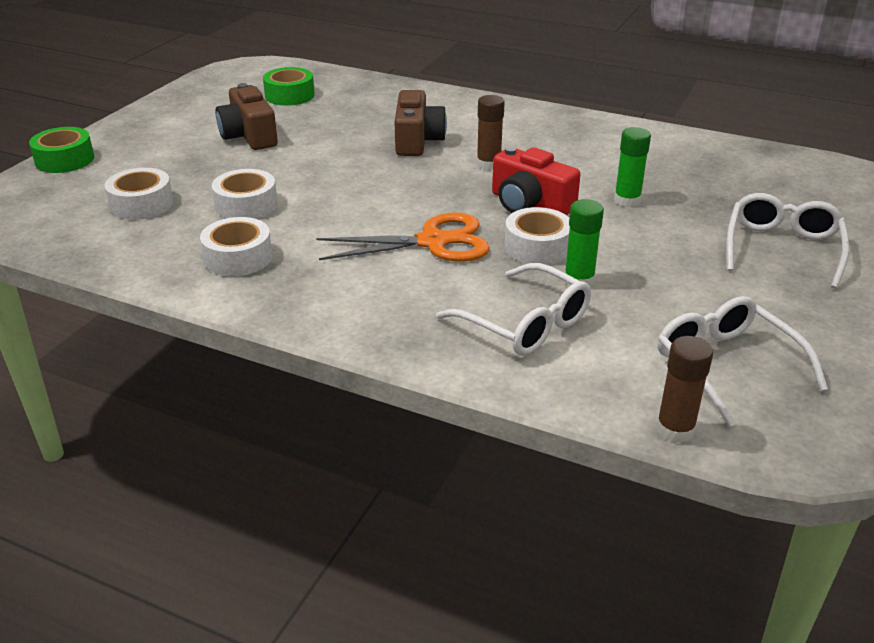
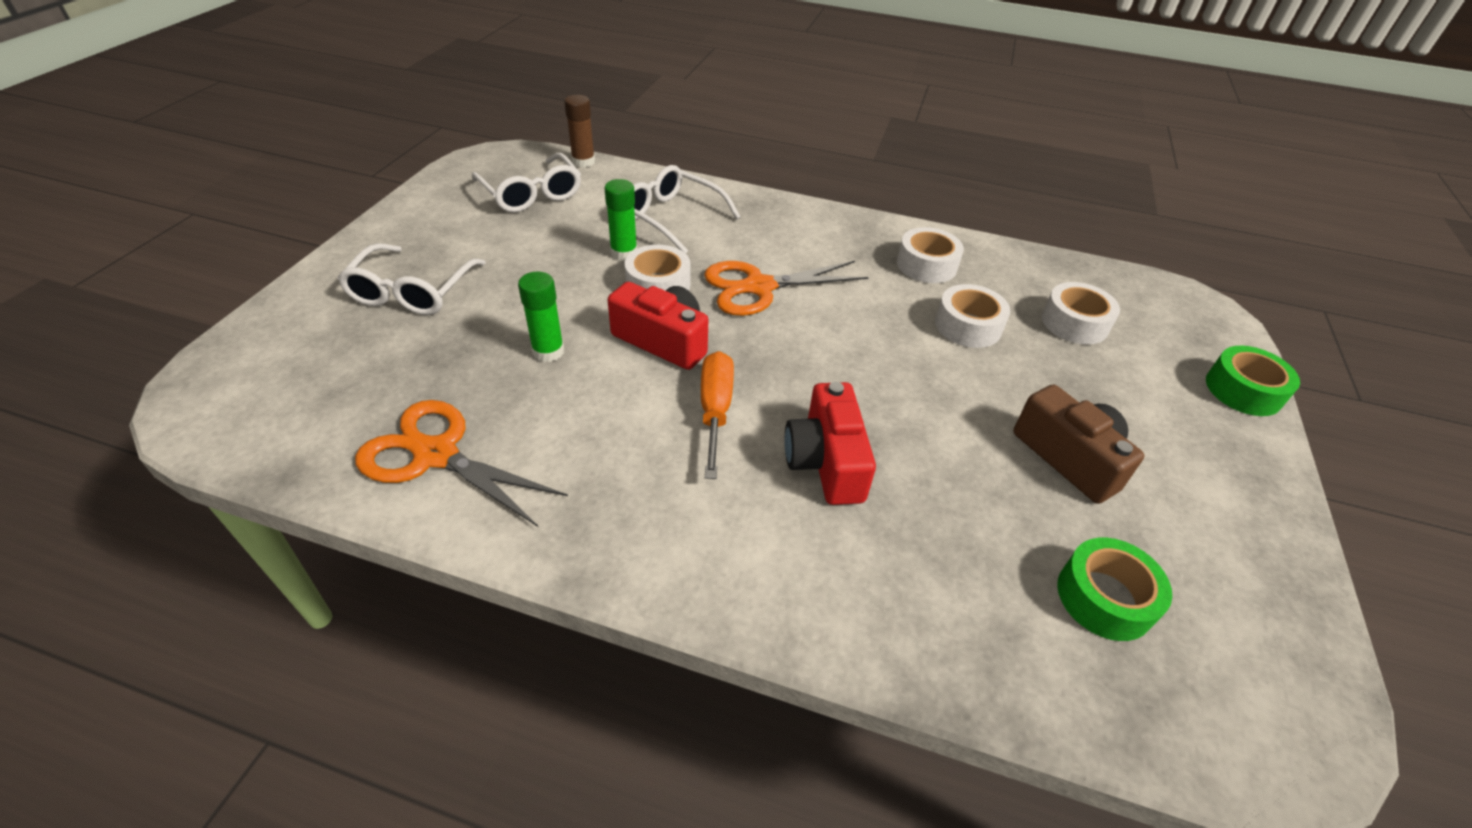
camera: 170 degrees right, 10 degrees up
brown camera [395,90,447,156] -> red camera [784,382,876,505]
brown glue stick [476,95,505,170] -> orange screwdriver [701,351,734,479]
none -> orange scissors [355,400,568,527]

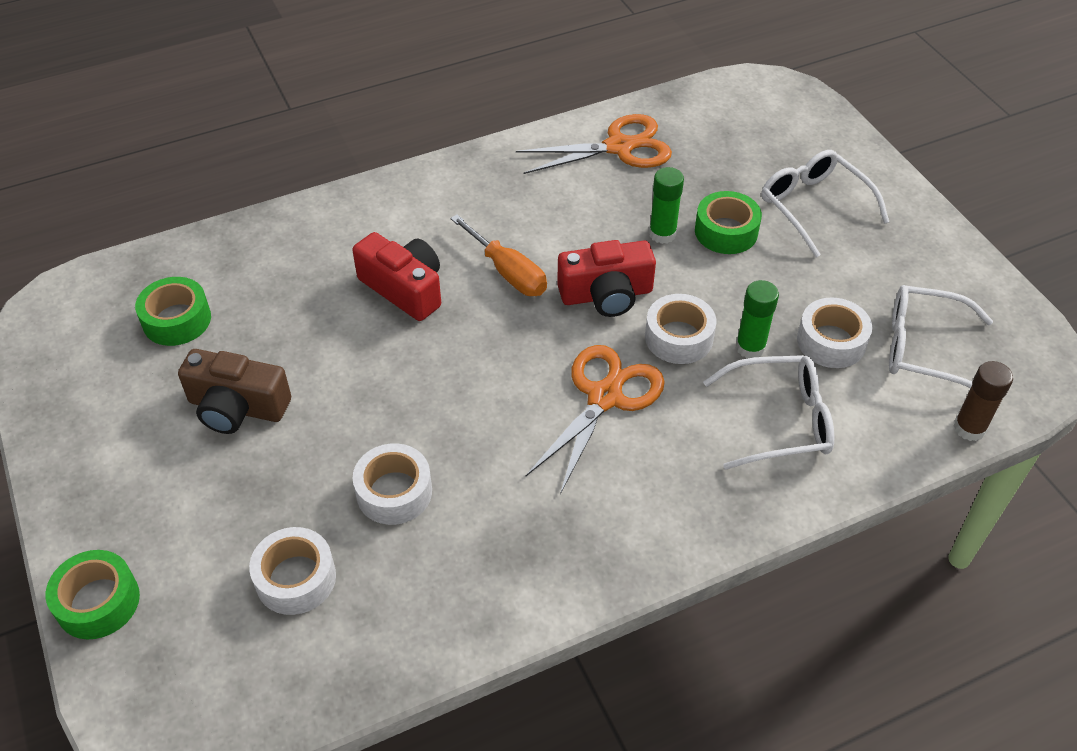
camera: 140 degrees right, 5 degrees up
white tape [897,227,964,283] -> white tape moved to [797,298,872,368]
none -> green tape [695,191,762,254]

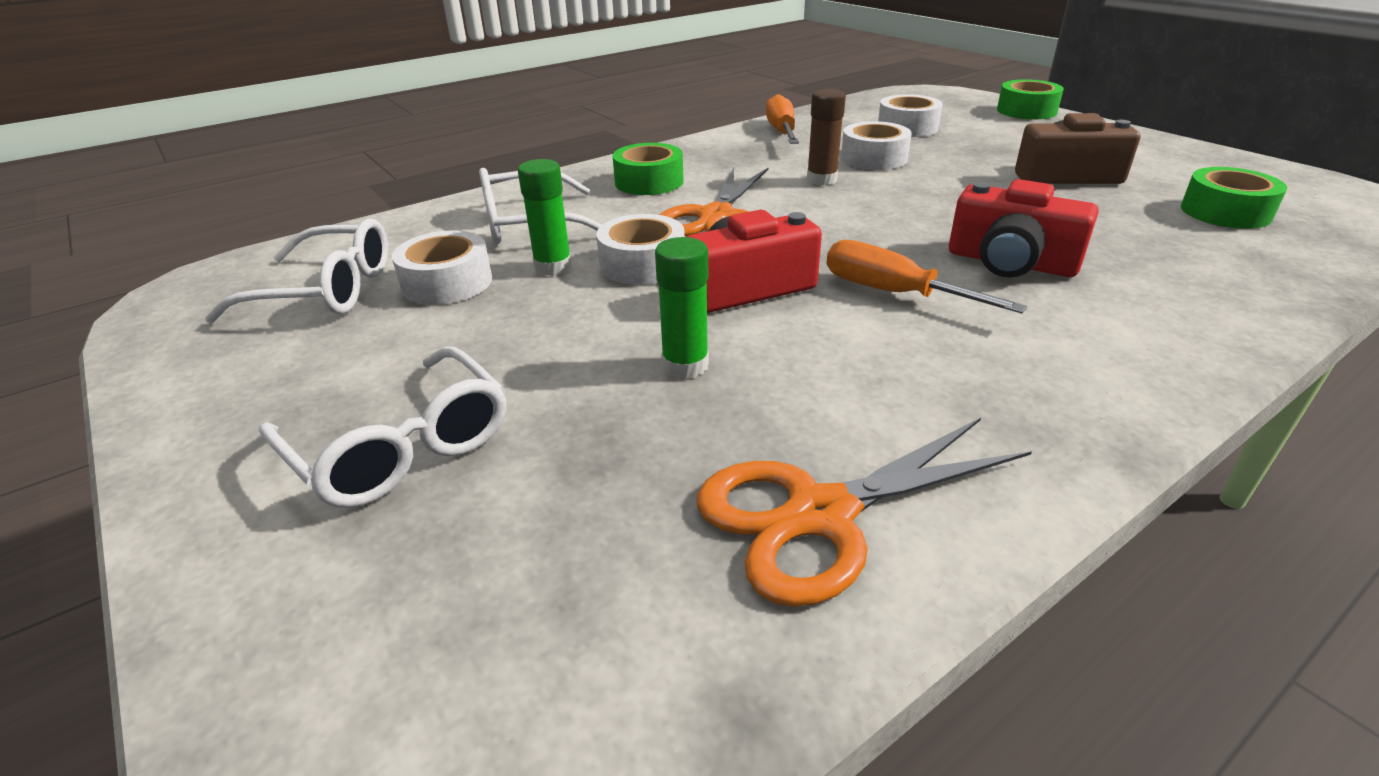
camera: 170 degrees right, 15 degrees down
green tape [695,191,762,254] -> green tape moved to [613,143,684,195]
brown glue stick [953,361,1013,441] -> brown glue stick moved to [807,89,846,185]
none -> orange screwdriver [766,94,799,144]

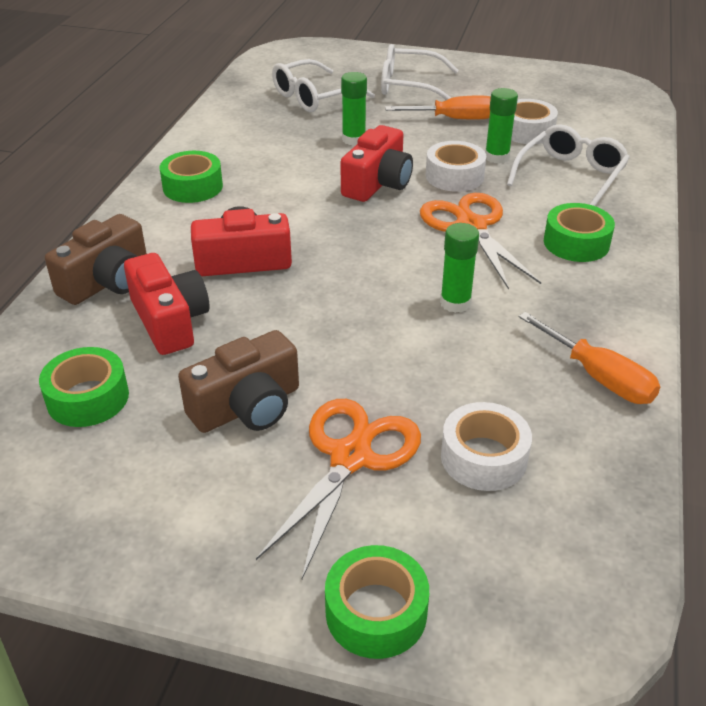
camera: 140 degrees right, 5 degrees up
white glasses [205,219,389,323] -> white glasses moved to [272,59,375,112]
orange scissors [697,418,1032,607] -> orange scissors moved to [256,399,421,579]
brown glue stick [807,89,846,185] -> green glue stick [440,223,479,313]
orange screwdriver [827,240,1027,314] -> orange screwdriver moved to [385,95,491,120]
white tape [841,121,912,170] -> none
none -> brown camera [45,214,147,305]
none -> red camera [124,253,210,355]
none -> green tape [160,151,223,203]

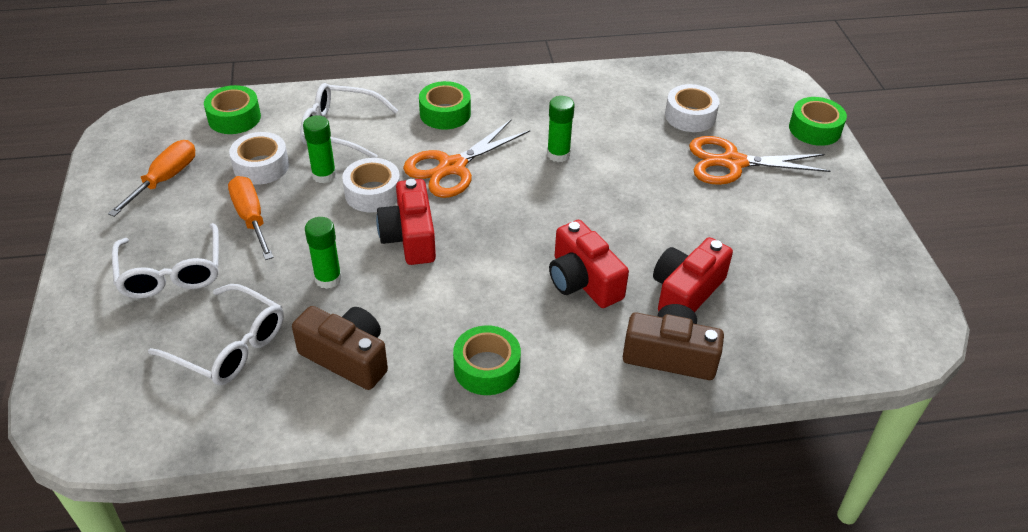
camera: 115 degrees left, 5 degrees up
green tape [39,347,129,427] -> green tape moved to [204,85,261,134]
brown camera [178,330,299,433] -> brown camera moved to [292,306,388,390]
red camera [340,125,413,202] -> red camera turned 105 degrees counterclockwise [376,179,436,265]
orange screwdriver [519,312,660,404] -> orange screwdriver moved to [108,140,195,217]

